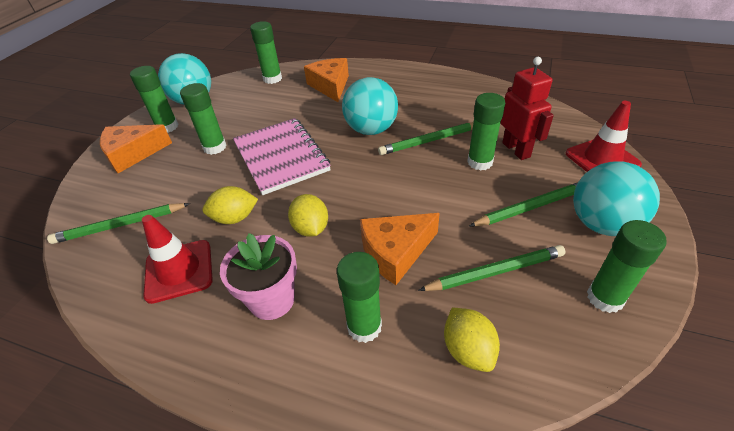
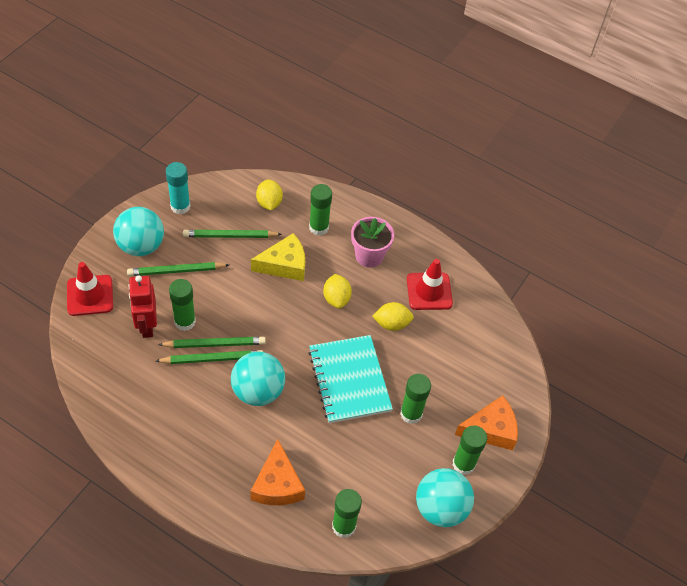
camera: 175 degrees left, 10 degrees up
green pencil [47,203,190,244] -> green pencil moved to [158,337,266,348]
pink notebook [233,118,331,195] -> turquoise notebook [308,335,393,423]
orange cheese [360,213,440,285] -> yellow cheese [251,233,305,281]
green glue stick [587,220,667,313] -> turquoise glue stick [166,162,191,214]

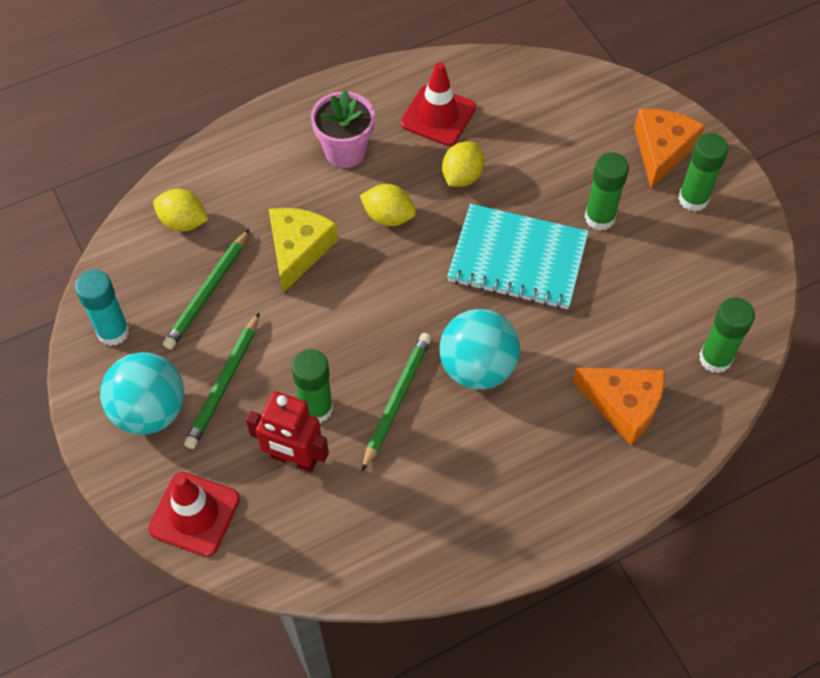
camera: 55 degrees left, 5 degrees up
green pencil [158,337,266,348] -> none
green glue stick [309,184,332,236] -> none
turquoise ball [416,468,474,527] -> none

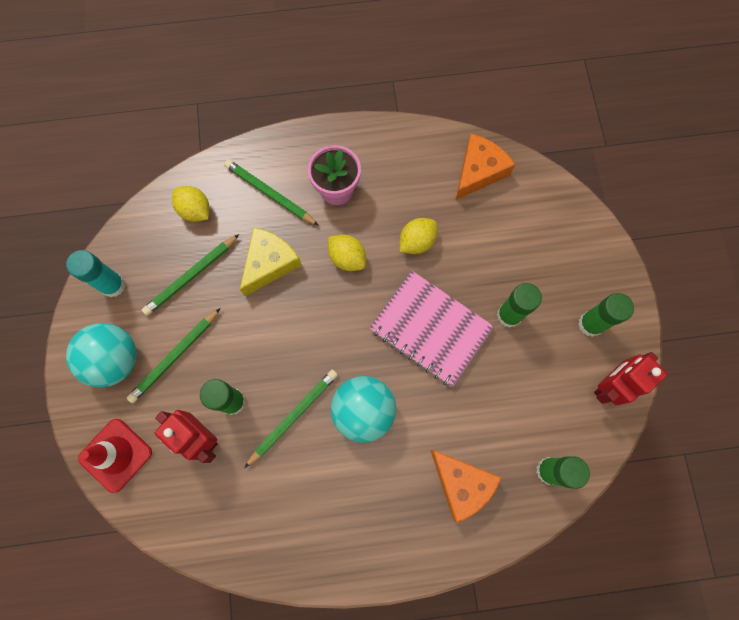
camera: 20 degrees right, 15 degrees up
red traffic cone [401,62,476,146] -> none
turquoise notebook [447,204,589,309] -> pink notebook [370,271,494,387]
orange cheese [634,109,705,188] -> orange cheese moved to [456,134,515,200]
none -> green pencil [224,159,319,226]
none -> red robot [594,352,667,405]

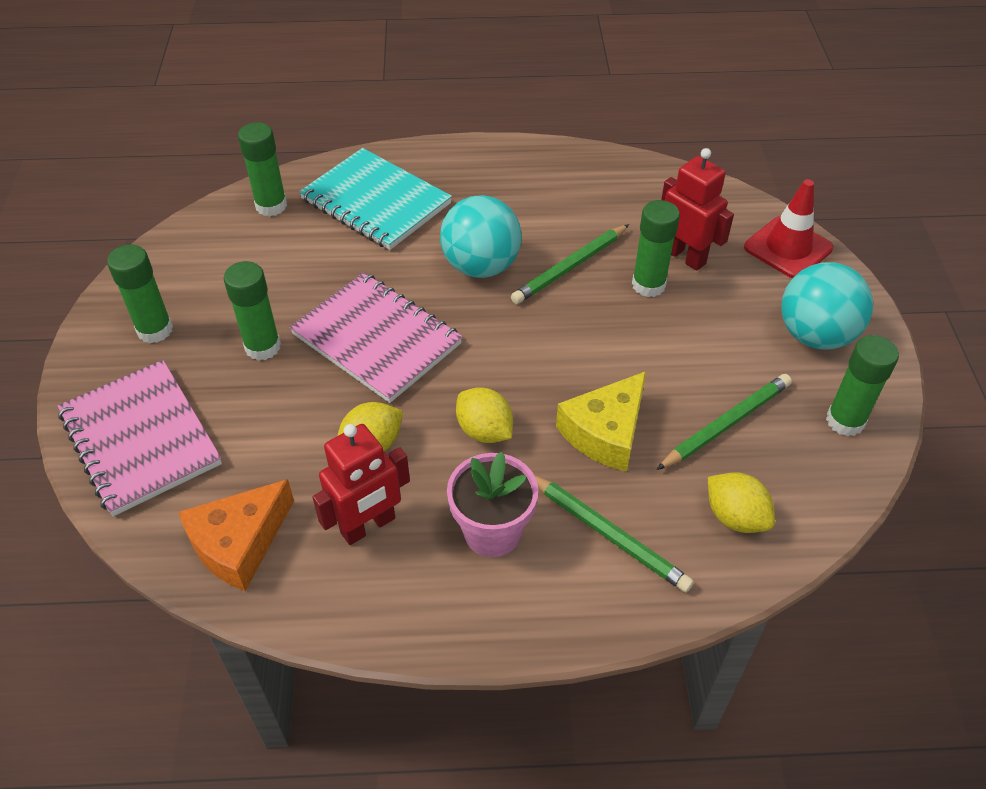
camera: 175 degrees left, 25 degrees down
turquoise glue stick [66,250,125,297] -> green glue stick [826,335,899,436]
green pencil [127,308,220,403] -> none
orange cheese [430,450,501,523] -> turquoise notebook [299,148,452,250]
red robot [594,352,667,405] -> red robot moved to [312,424,410,545]
none -> pink notebook [58,360,222,516]

